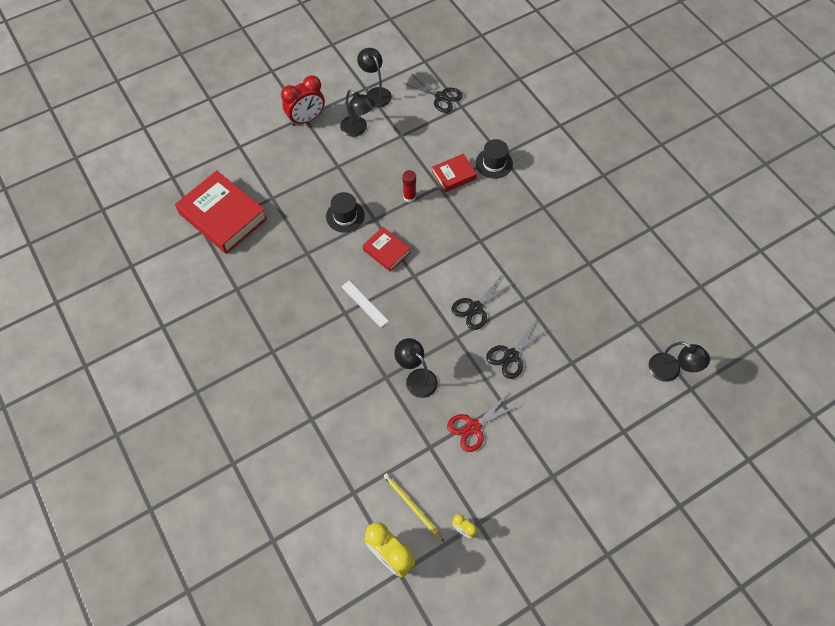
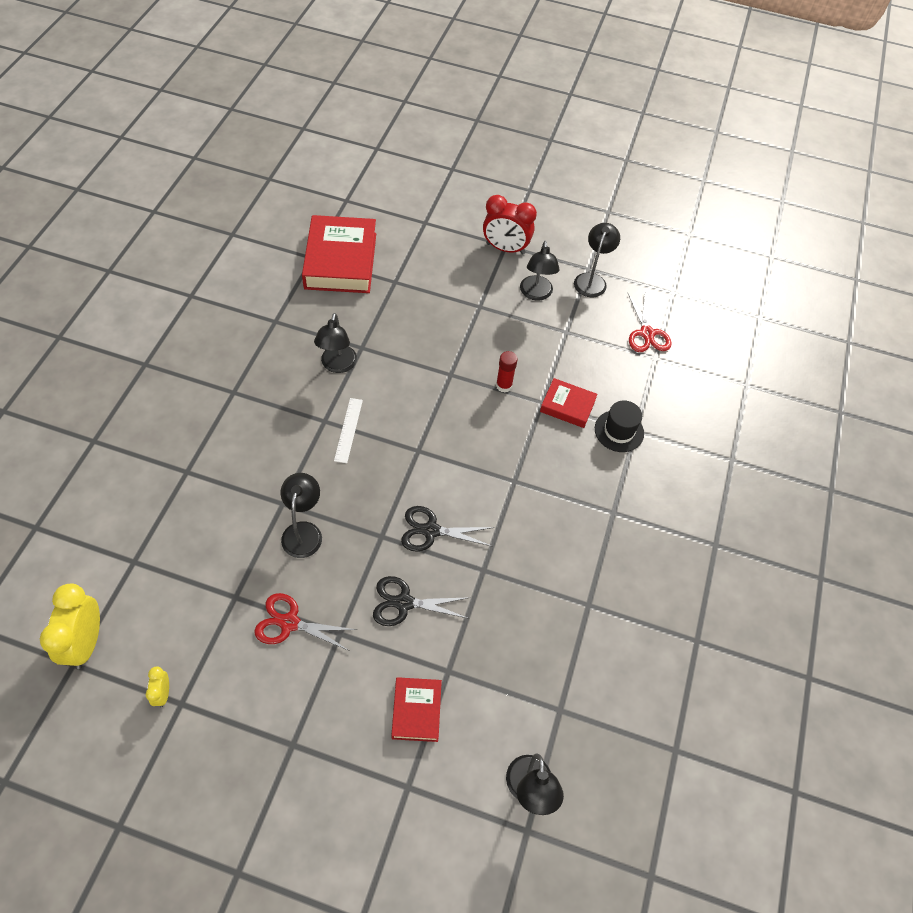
camera: 45 degrees right, 5 degrees down
black hat [326,192,365,233] -> none
red book [363,227,410,272] -> red book moved to [391,677,442,742]
yellow pencil [384,473,444,542] -> none
black scissors [403,74,463,113] -> red scissors [628,292,672,352]
none -> black lamp [314,313,357,373]

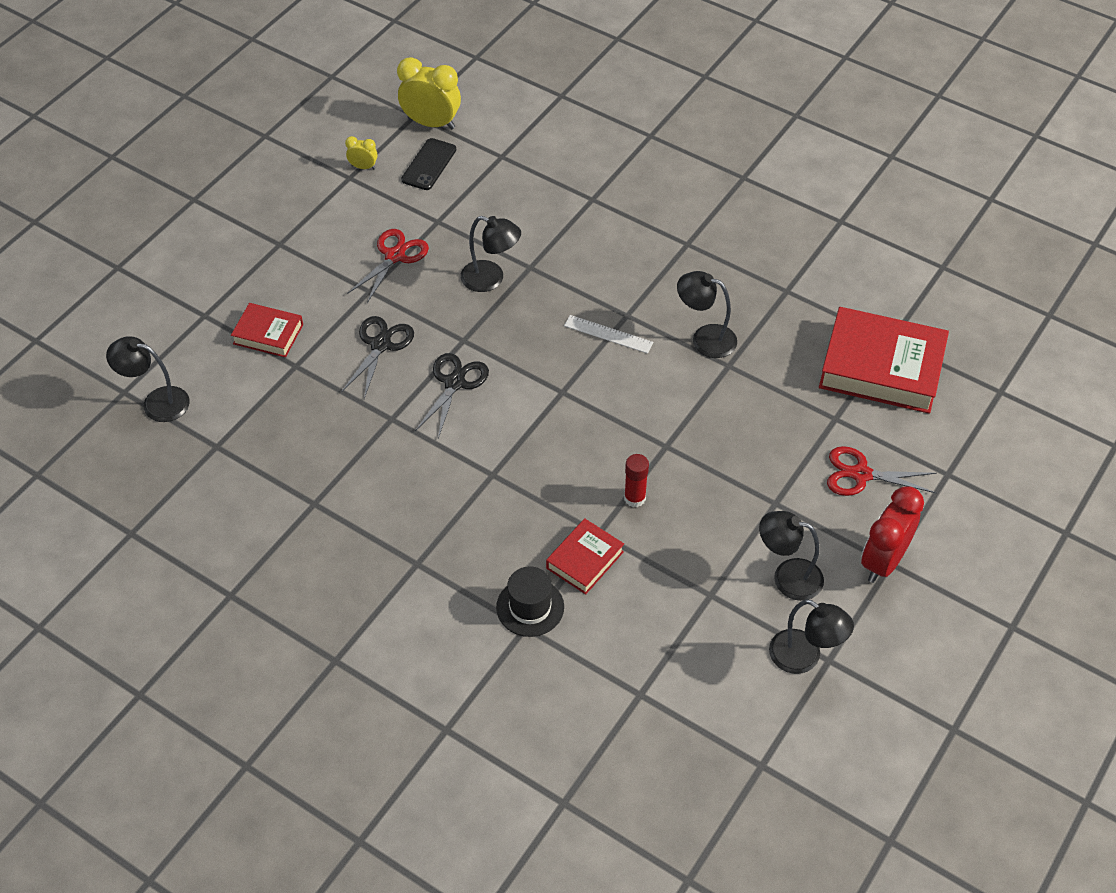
camera: 110 degrees right, 5 degrees down
red scissors [628,292,672,352] -> red scissors moved to [827,446,937,496]
none -> black phone [401,138,456,190]

